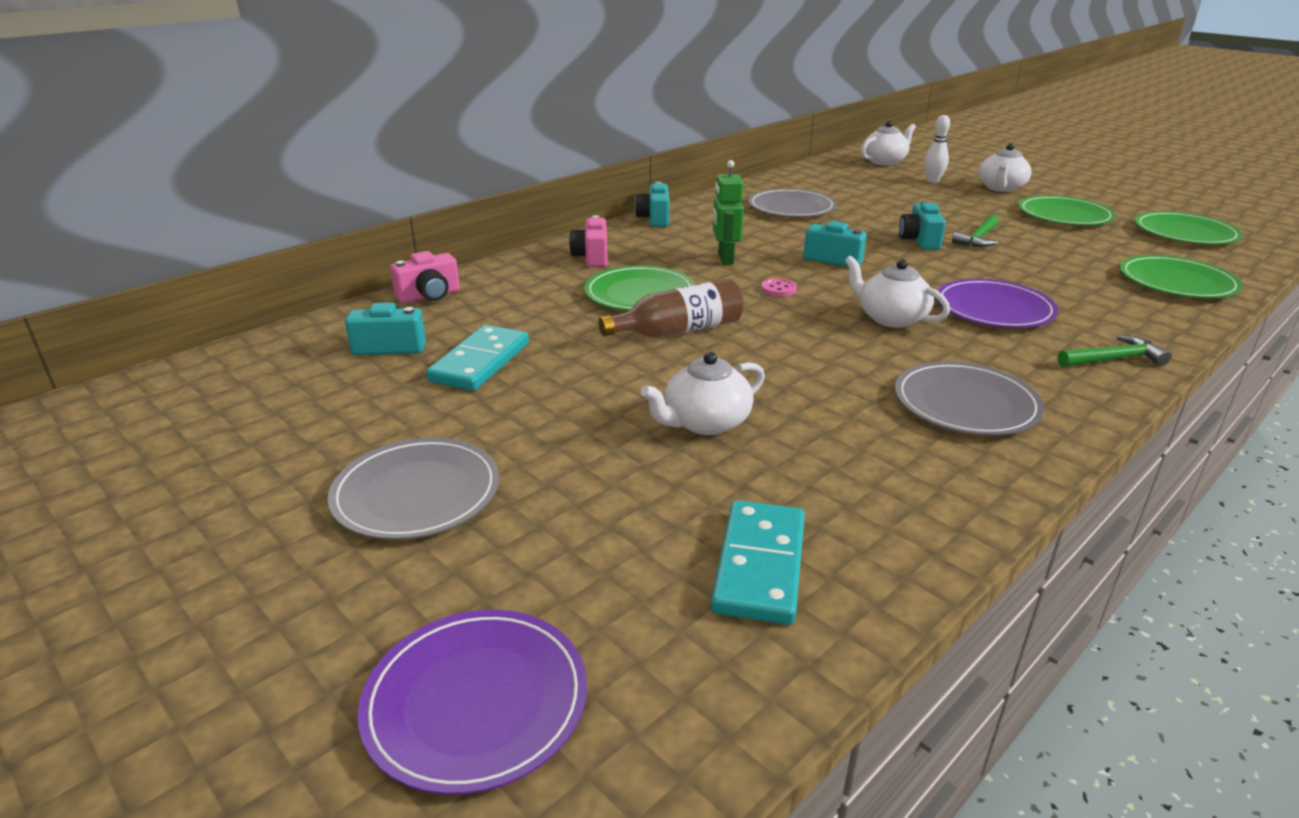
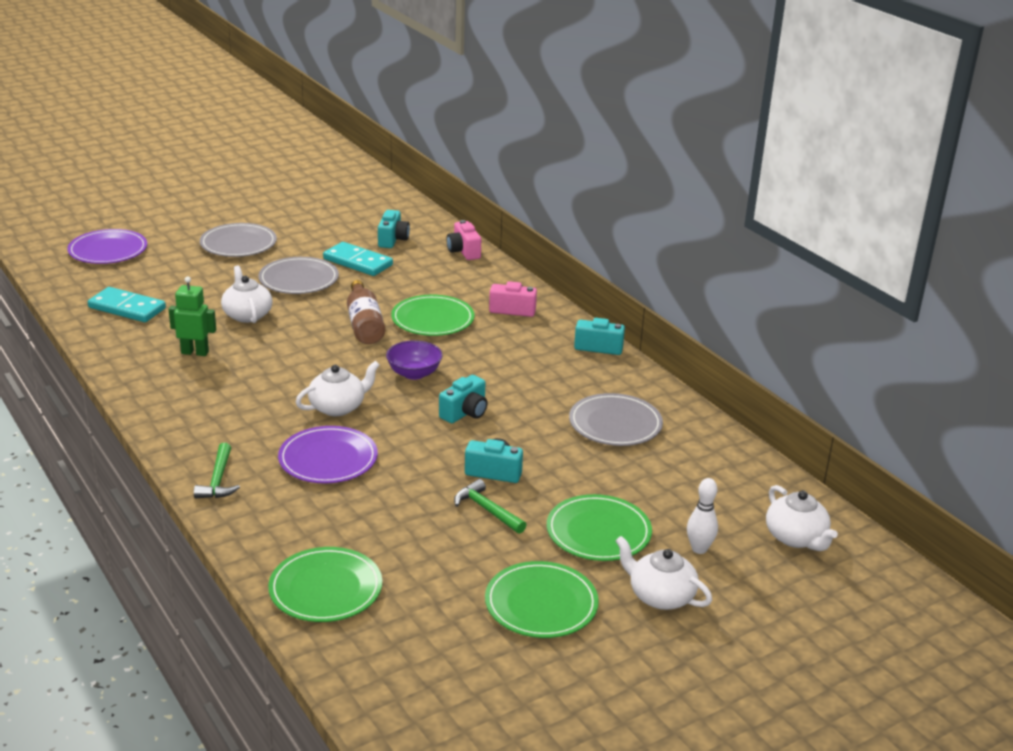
camera: 100 degrees right, 0 degrees up
green robot [713,160,744,265] -> green robot moved to [169,277,216,356]
pink button [761,278,797,297] -> purple bowl [386,340,443,380]
grey plate [895,361,1044,436] -> grey plate moved to [258,257,339,294]
green plate [1135,211,1242,245] -> green plate moved to [547,494,652,561]

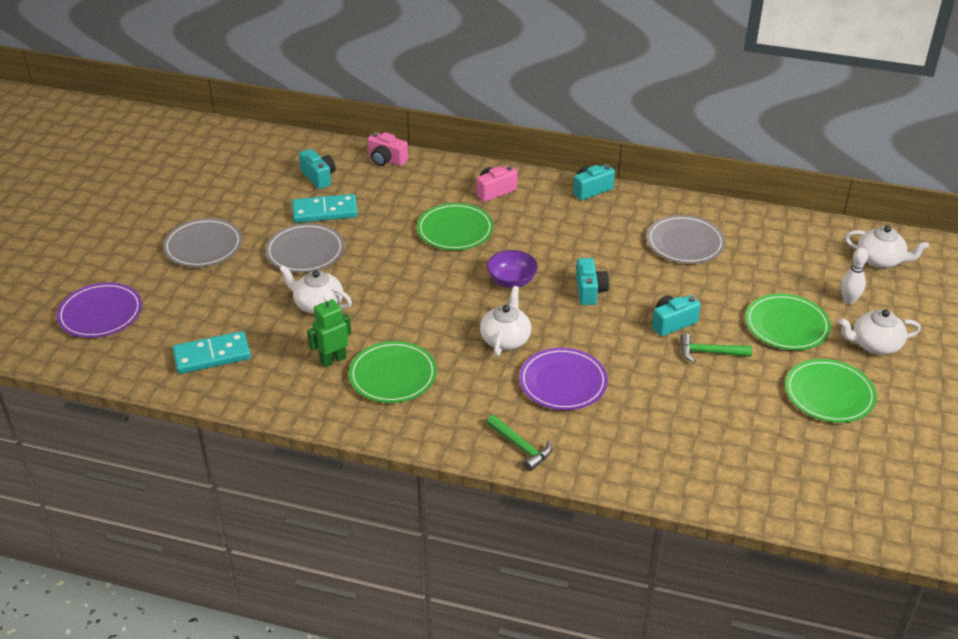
camera: 40 degrees left, 10 degrees up
green plate [268,547,382,622] -> green plate moved to [349,341,437,403]
brown bottle [347,280,385,344] -> none

